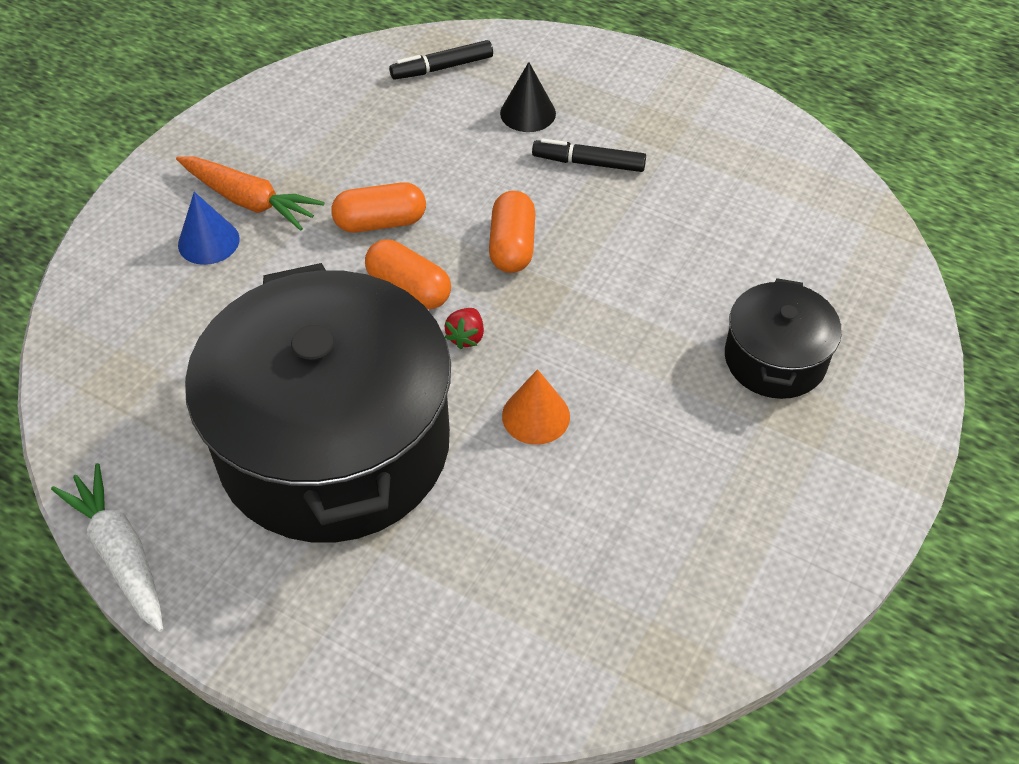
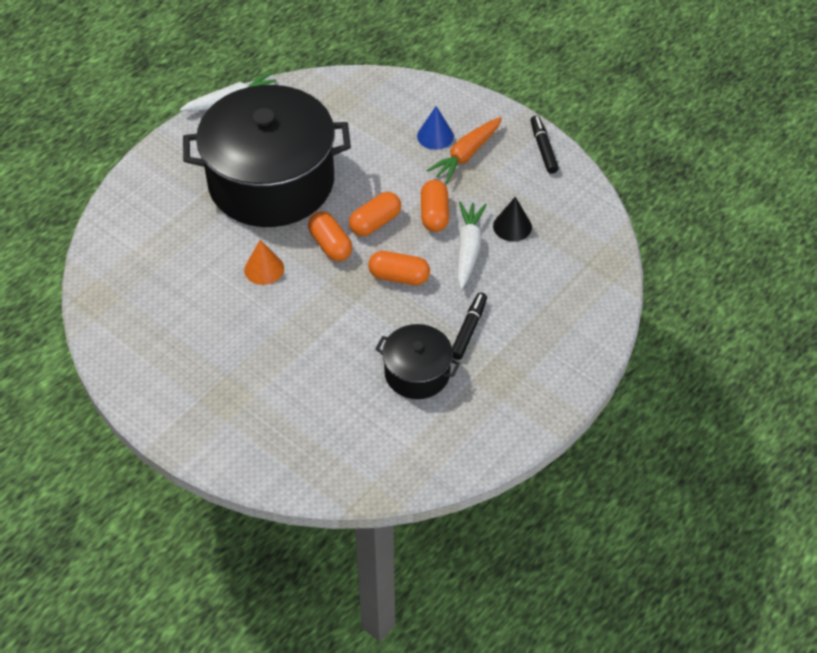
camera: 100 degrees right, 0 degrees up
black marker [389,40,493,80] -> black marker moved to [531,116,559,174]
red strawberry [445,308,484,349] -> orange capsule [308,211,352,261]
black cone [500,62,556,132] -> black cone moved to [493,197,532,241]
black pot [725,278,842,399] -> black pot moved to [375,324,460,399]
none -> white carrot [457,202,486,289]

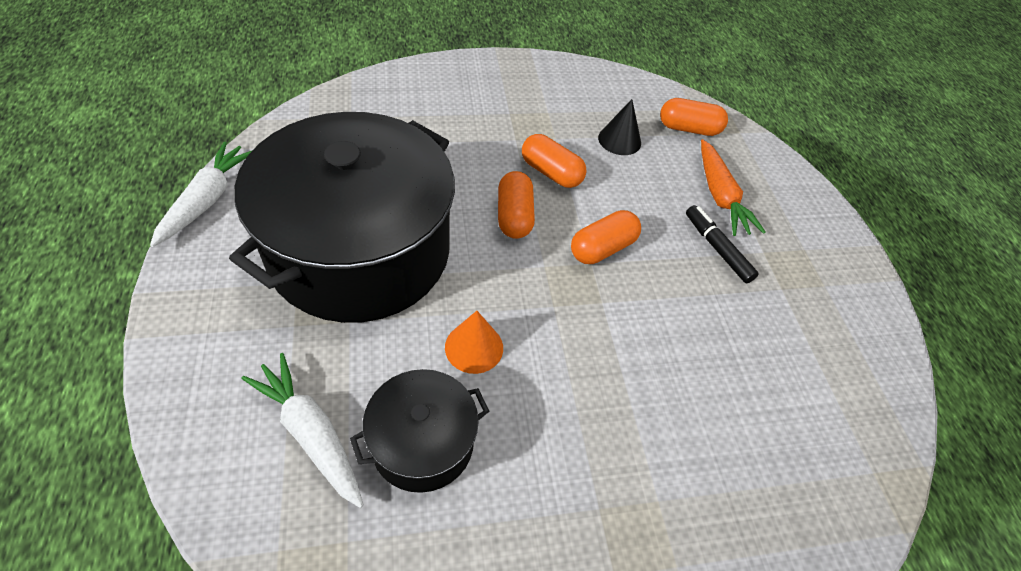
camera: 55 degrees left, 0 degrees up
orange capsule [308,211,352,261] -> orange capsule moved to [660,98,728,136]
black pot [375,324,460,399] -> black pot moved to [350,369,489,493]
blue cone [417,106,454,150] -> none
orange carrot [426,117,502,183] -> orange carrot moved to [701,139,766,236]
white carrot [457,202,486,289] -> white carrot moved to [242,353,364,508]
black marker [531,116,559,174] -> none

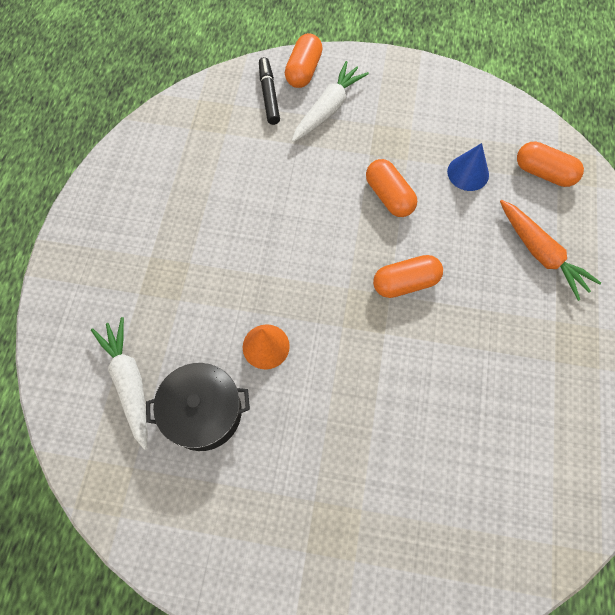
camera: 25 degrees right, 15 degrees up
white carrot [150,142,253,247] -> white carrot moved to [292,61,369,142]
black pot [229,112,455,323] -> none
orange capsule [498,171,535,239] -> orange capsule moved to [285,33,323,88]
black cone [598,99,641,155] -> blue cone [447,143,489,191]
black marker [686,205,758,283] -> black marker moved to [259,57,280,125]
orange carrot [701,139,766,236] -> orange carrot turned 45 degrees counterclockwise [500,200,601,301]

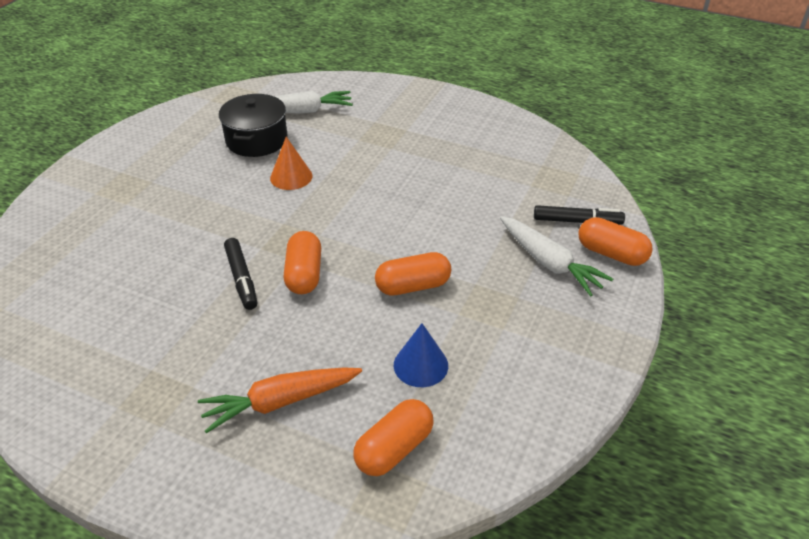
camera: 105 degrees right, 25 degrees down
none -> black marker [224,238,257,310]

